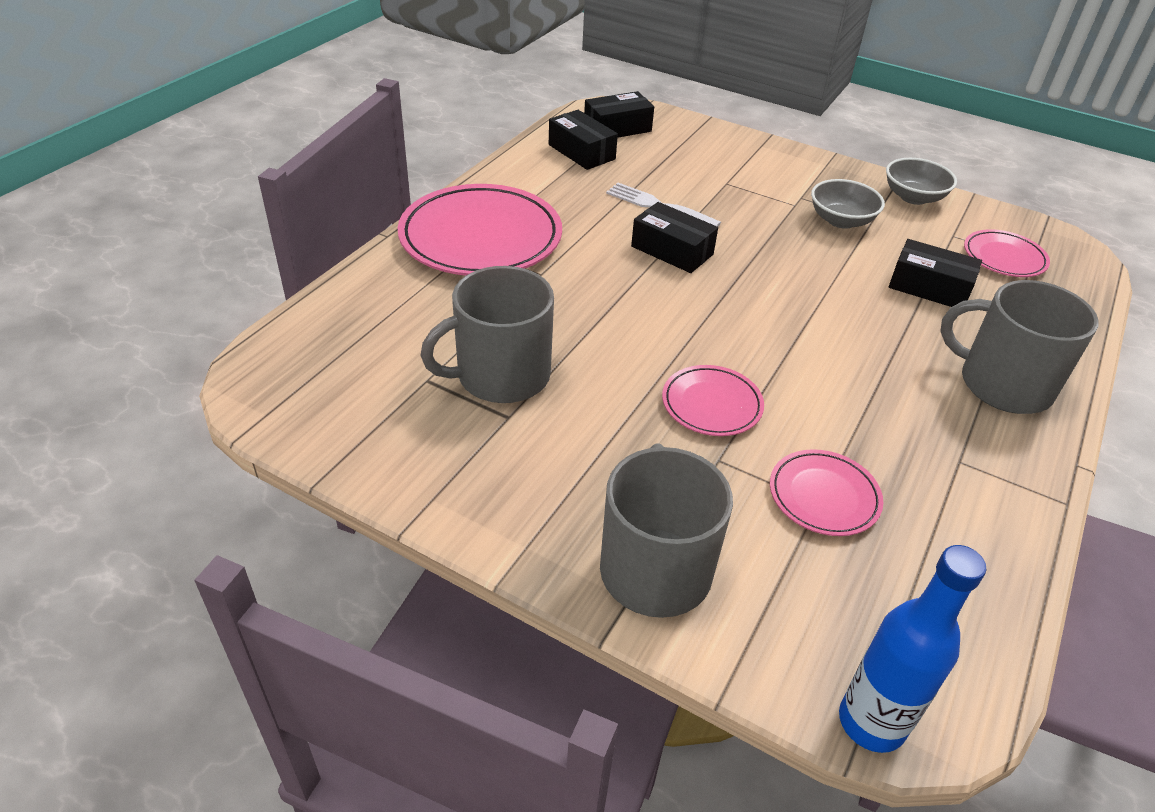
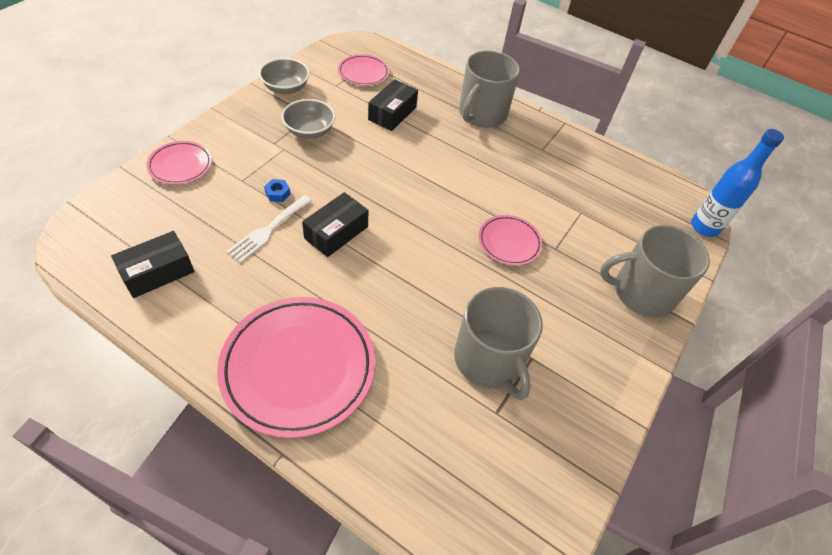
camera: 90 degrees left, 10 degrees up
black box [584,91,654,138] -> none
pink plate [770,449,883,536] -> pink plate moved to [146,141,212,185]
none -> blue nut [264,179,291,202]

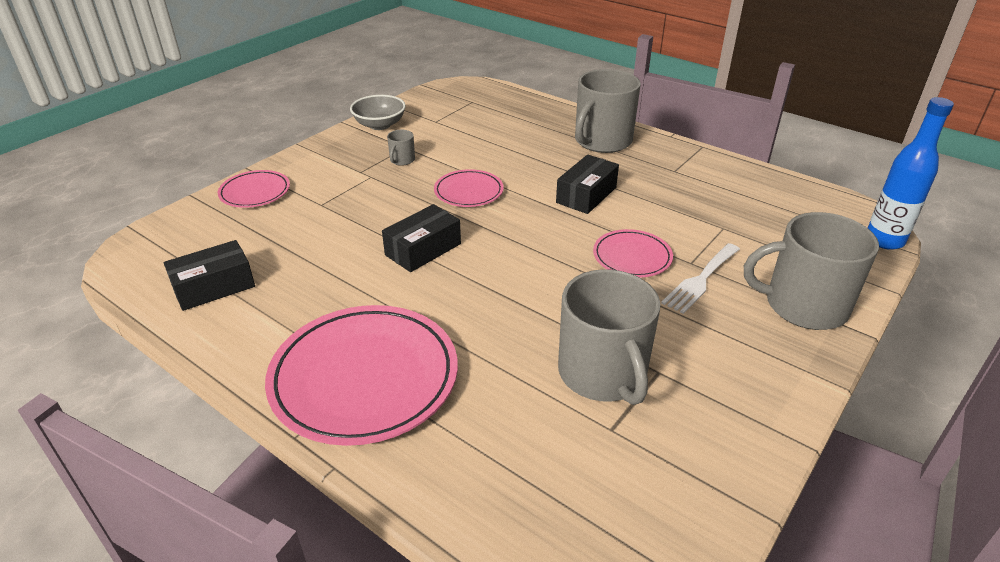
camera: 10 degrees right, 15 degrees down
white fork [226,195,312,263] -> white fork moved to [661,243,740,314]
blue nut [264,179,291,202] -> none
grey bowl [282,99,335,139] -> grey mug [387,130,415,166]
pink plate [338,54,389,86] -> pink plate moved to [434,169,504,207]
black box [368,79,418,131] -> black box moved to [556,154,619,214]

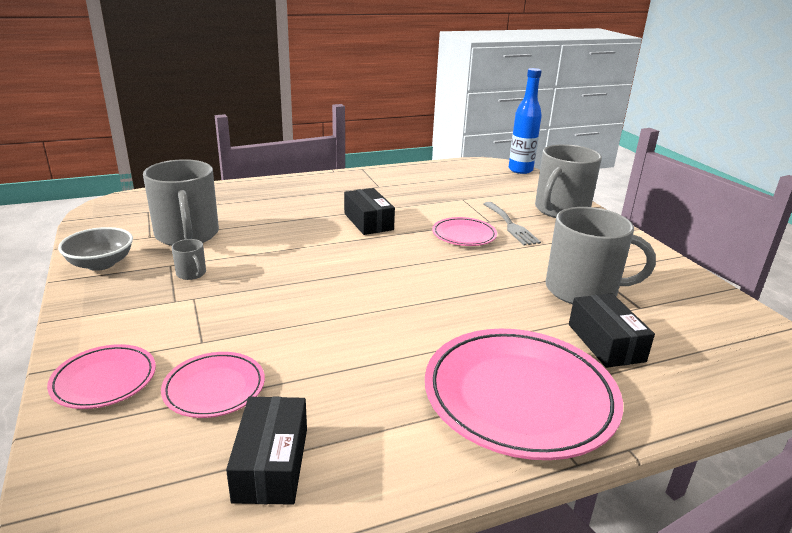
camera: 60 degrees left, 10 degrees down
black box [382,204,461,272] -> black box moved to [569,294,655,368]
pink plate [434,169,504,207] -> pink plate moved to [161,352,265,418]
grey mug [575,69,641,153] -> grey mug moved to [143,159,219,246]
white fork [661,243,740,314] -> grey fork [483,202,541,246]

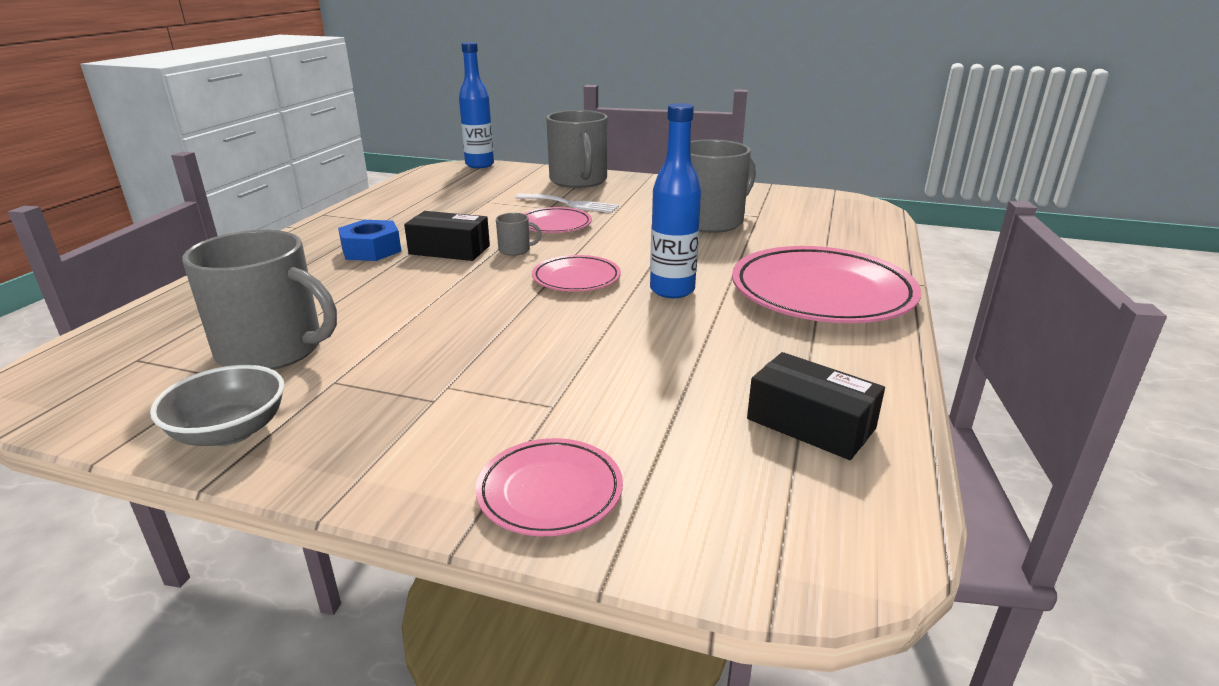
camera: 50 degrees left, 0 degrees up
pink plate [161,352,265,418] -> pink plate moved to [532,255,621,291]
grey mug [172,239,206,280] -> grey mug moved to [496,213,542,256]
grey fork [483,202,541,246] -> white fork [515,193,619,213]
black box [569,294,655,368] -> none
none -> blue nut [338,220,401,261]
none -> blue bottle [650,103,701,298]

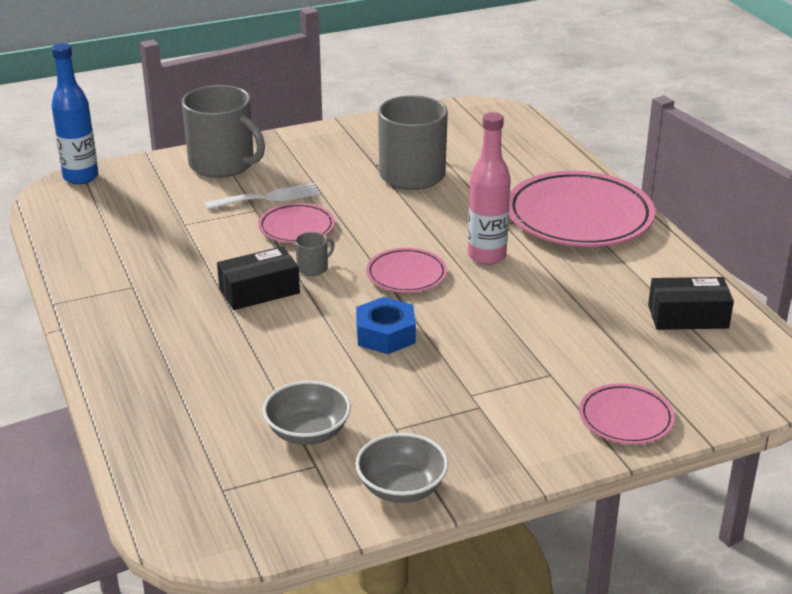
camera: 40 degrees left, 5 degrees up
grey mug [182,230,337,370] -> grey bowl [263,381,351,445]
blue nut [338,220,401,261] -> blue nut moved to [356,297,416,354]
blue bottle [650,103,701,298] -> pink bottle [468,112,511,265]

